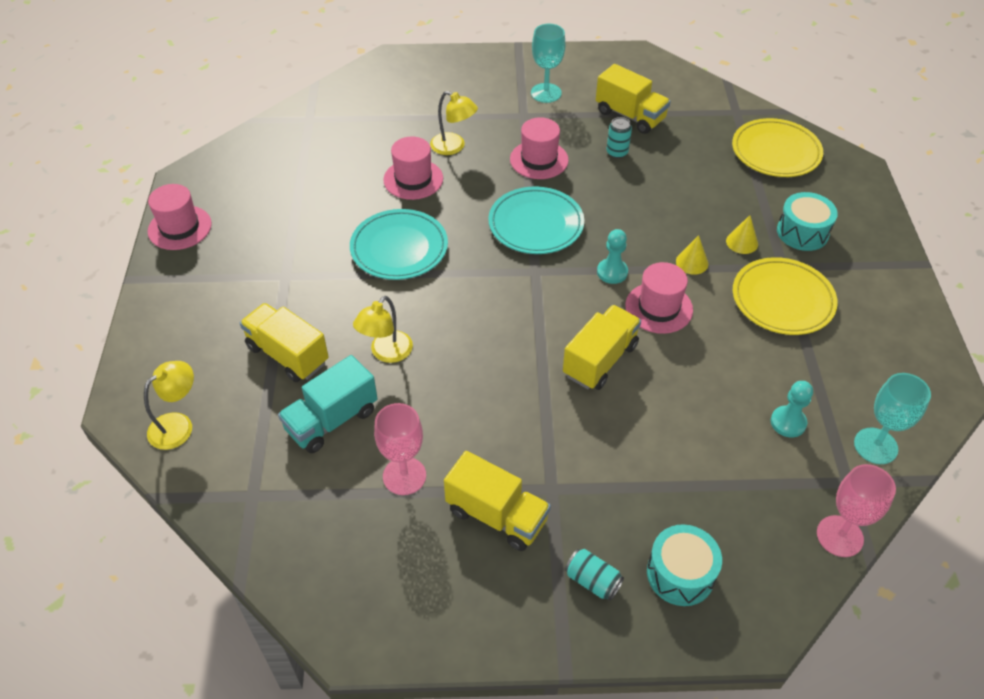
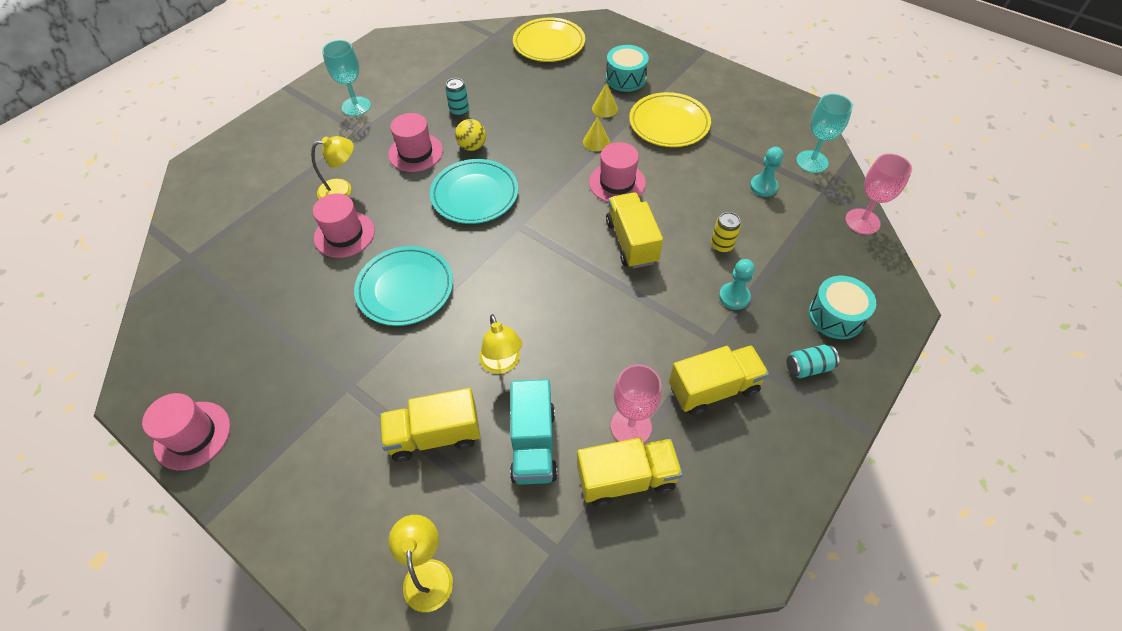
camera: 50 degrees left, 5 degrees up
yellow truck [596,64,671,134] -> yellow truck moved to [577,438,683,507]
turquoise pawn [597,229,628,284] -> turquoise pawn moved to [719,259,755,310]
none -> yellow ball [455,119,486,151]
none -> yellow can [711,212,741,253]

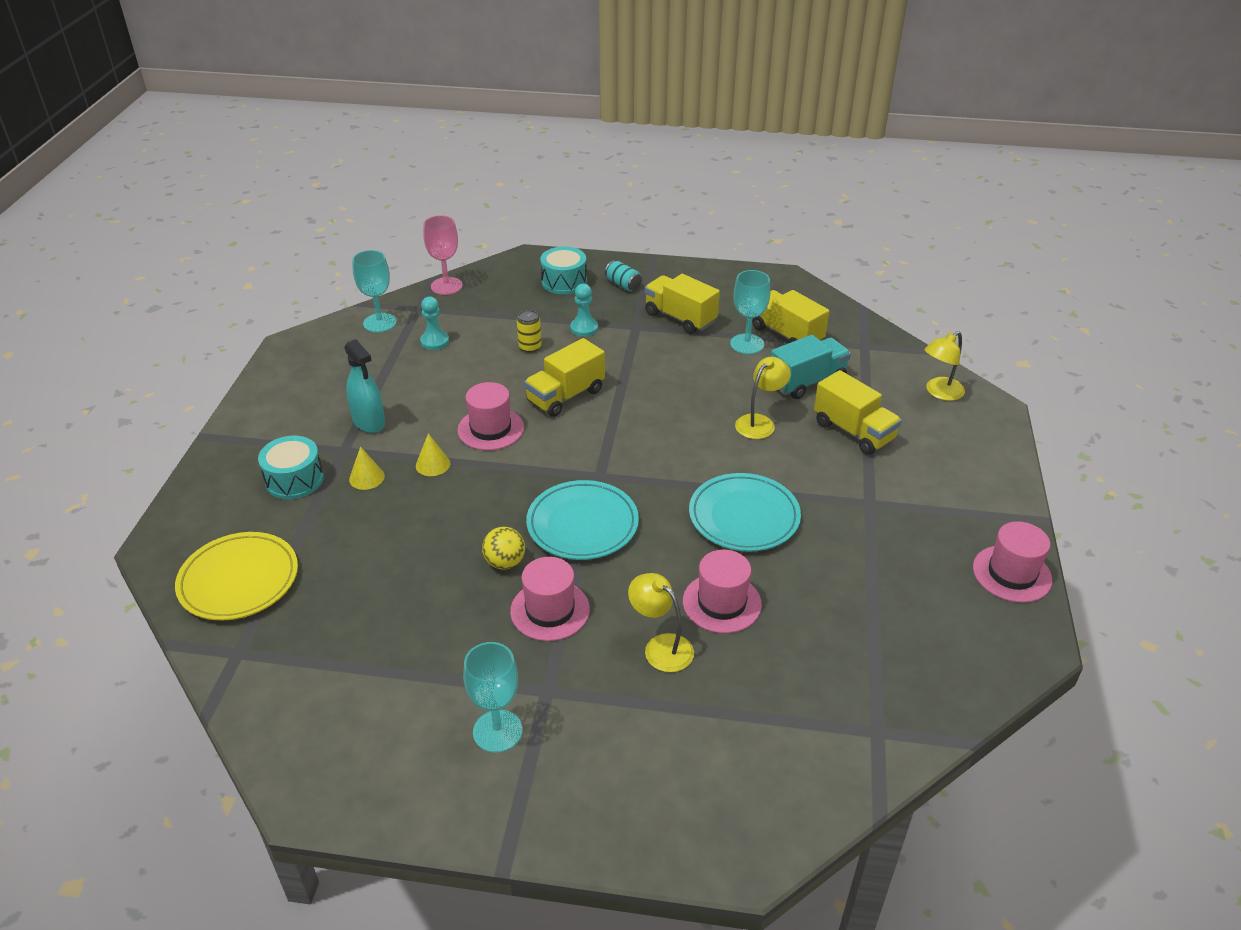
camera: 120 degrees left, 15 degrees down
turquoise can [445,78,469,116] -> none
pink goblet [611,364,662,443] -> turquoise goblet [730,270,770,354]
yellow plate [629,92,711,147] -> turquoise spray bottle [344,339,385,433]

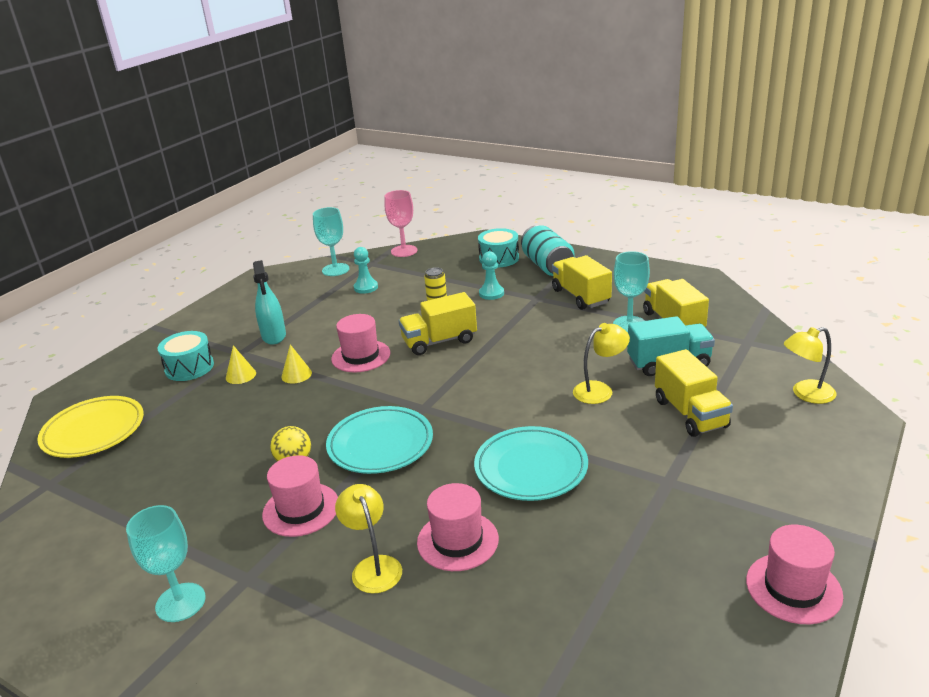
camera: 25 degrees right, 10 degrees down
turquoise can [605,261,642,291] -> turquoise can [521,225,575,276], size x1.87

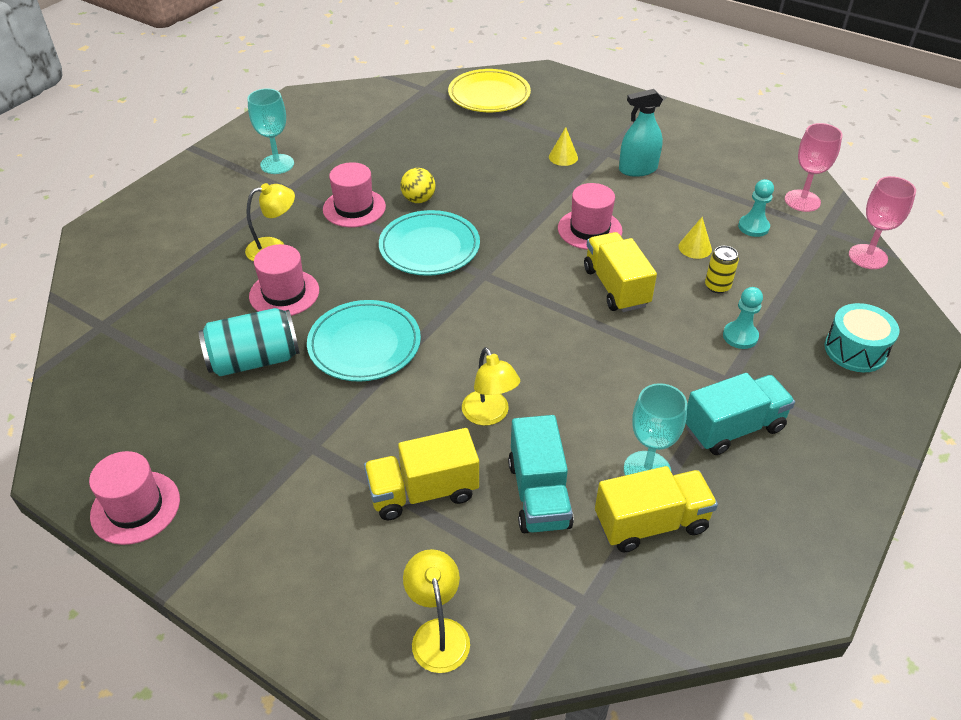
camera: 90 degrees right, 15 degrees up
turquoise drum [158,331,214,381] -> none
yellow cone [281,344,312,384] -> yellow cone moved to [678,217,712,259]
turquoise goblet [313,207,349,276] -> pink goblet [785,123,843,212]
turquoise can [521,225,575,276] -> turquoise can moved to [199,308,300,376]
yellow truck [552,255,612,310] -> turquoise truck [686,373,795,455]

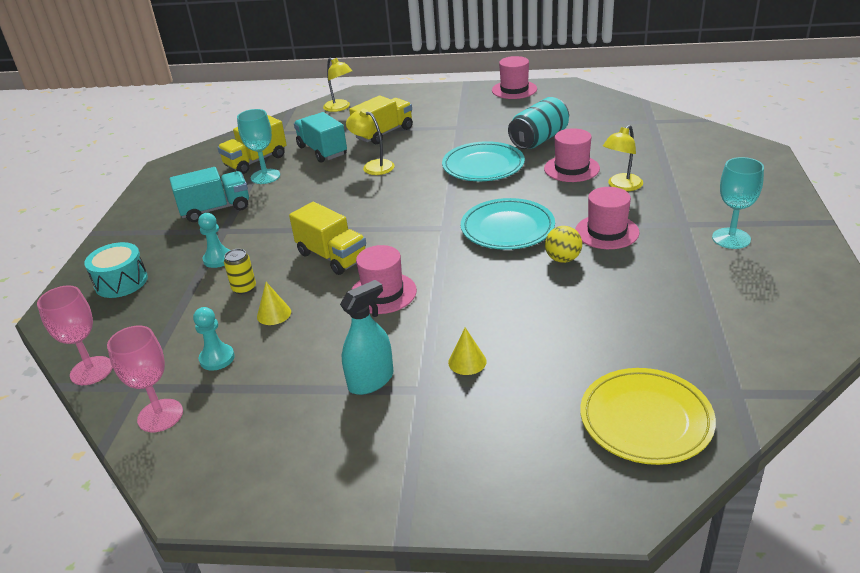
camera: 155 degrees right, 10 degrees down
turquoise truck [686,373,795,455] -> turquoise truck turned 150 degrees counterclockwise [169,167,249,222]

